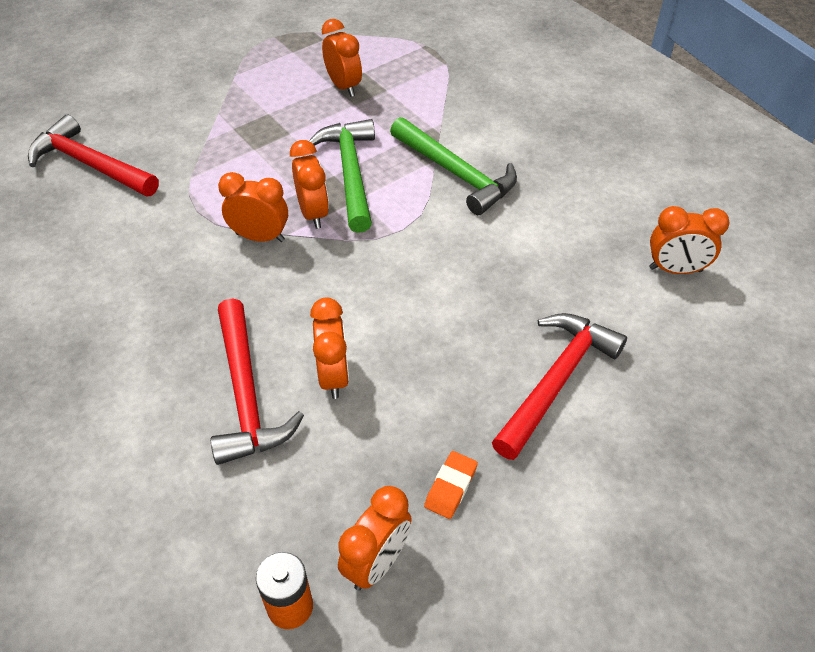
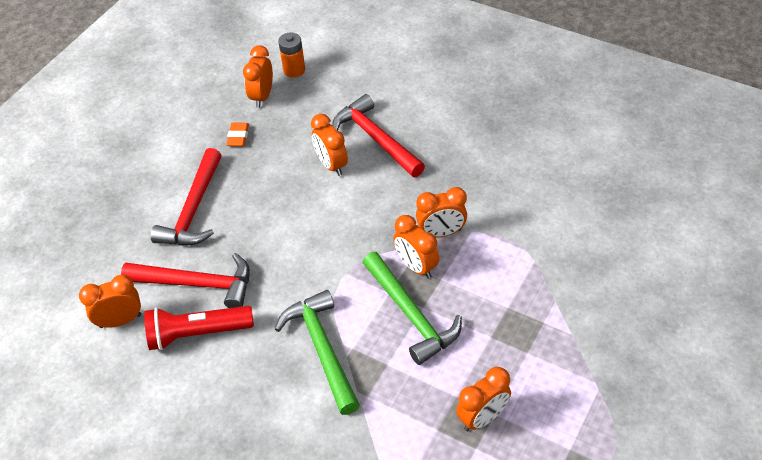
camera: 160 degrees right, 0 degrees up
red hammer [28,115,159,196] -> red hammer moved to [121,253,250,308]
orange clock [322,19,362,97] -> orange clock turned 75 degrees counterclockwise [456,367,511,431]
green hammer [390,117,517,215] -> green hammer turned 45 degrees clockwise [275,290,360,415]
none -> red flashlight [144,306,254,350]

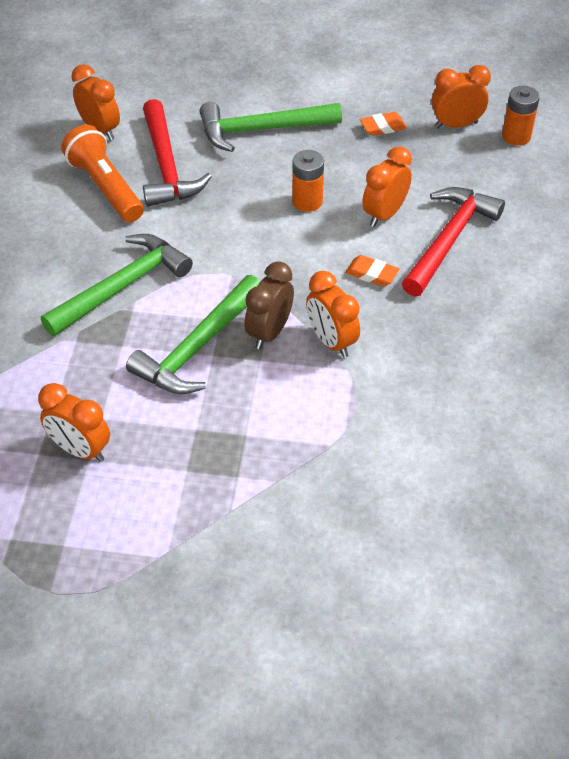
camera: 65 degrees right, 0 degrees up
red flashlight [144,306,254,350] -> orange flashlight [61,125,144,222]
red hammer [151,148,221,246] -> green hammer [199,102,342,152]
orange clock [393,215,439,279] -> brown clock [244,261,294,349]
none -> orange battery [292,150,324,212]
none -> orange eraser [345,255,399,287]

